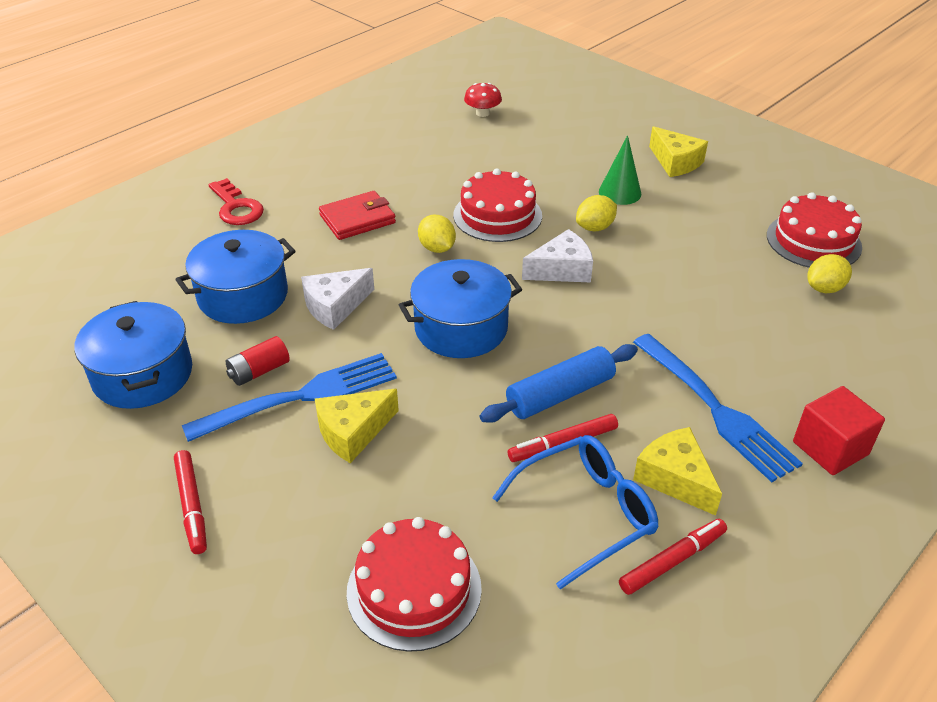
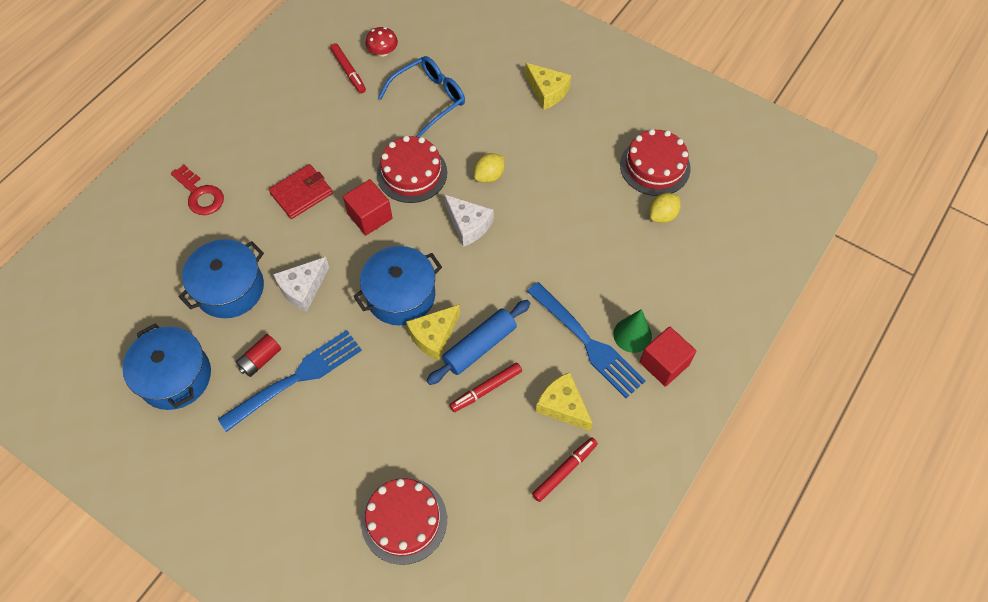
camera: 10 degrees left, 20 degrees up
red marker [174,450,207,554] -> red marker moved to [330,43,366,93]
yellow cheese [315,389,399,463] -> yellow cheese moved to [406,305,460,361]
yellow lemon [418,214,456,253] -> red cube [343,179,392,235]
blue glasses [492,435,659,590] -> blue glasses moved to [378,56,465,137]
white cheese [522,229,593,283] -> white cheese turned 75 degrees clockwise [444,195,493,247]
green cone [599,135,641,205] -> green cone moved to [613,309,652,353]

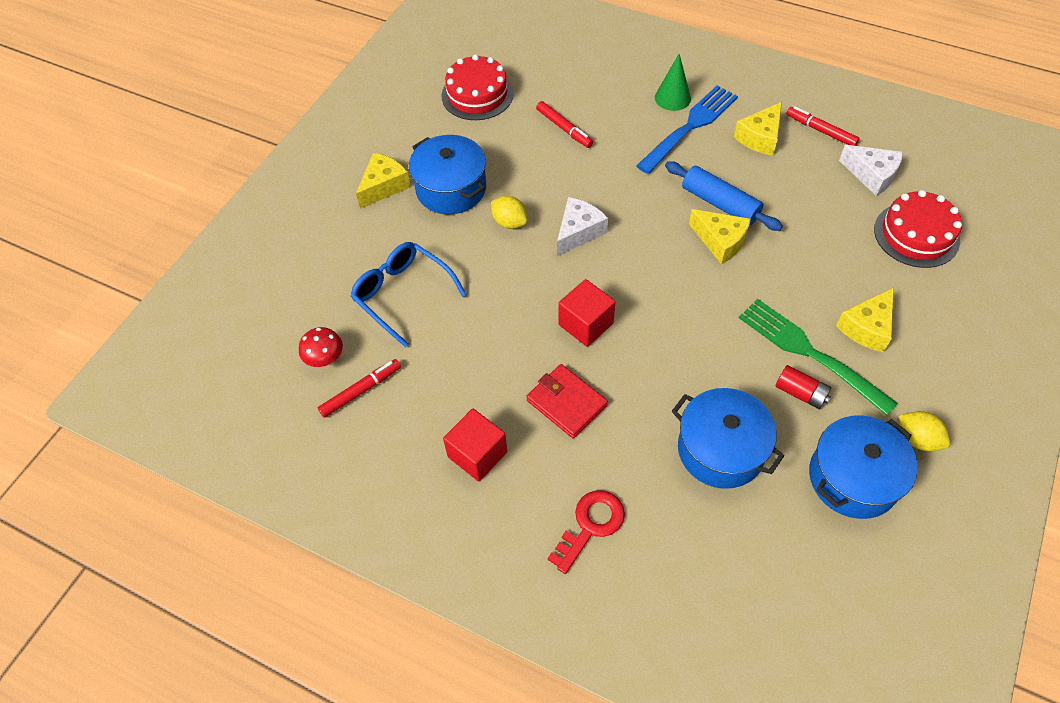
camera: 95 degrees left, 5 degrees down
blue fork [218,330,362,432] -> green fork [739,299,898,416]
white cheese [273,257,329,312] -> white cheese moved to [839,145,903,196]
blue pot [353,246,442,325] -> blue pot moved to [409,135,486,214]
red cake [377,136,447,203] -> none
red marker [450,363,522,412] -> red marker moved to [536,101,593,148]
red cube [640,326,696,387] -> red cube moved to [443,409,507,481]
yellow lemon [649,193,681,223] -> yellow lemon moved to [899,411,950,451]
none -> yellow cheese [836,287,894,352]

